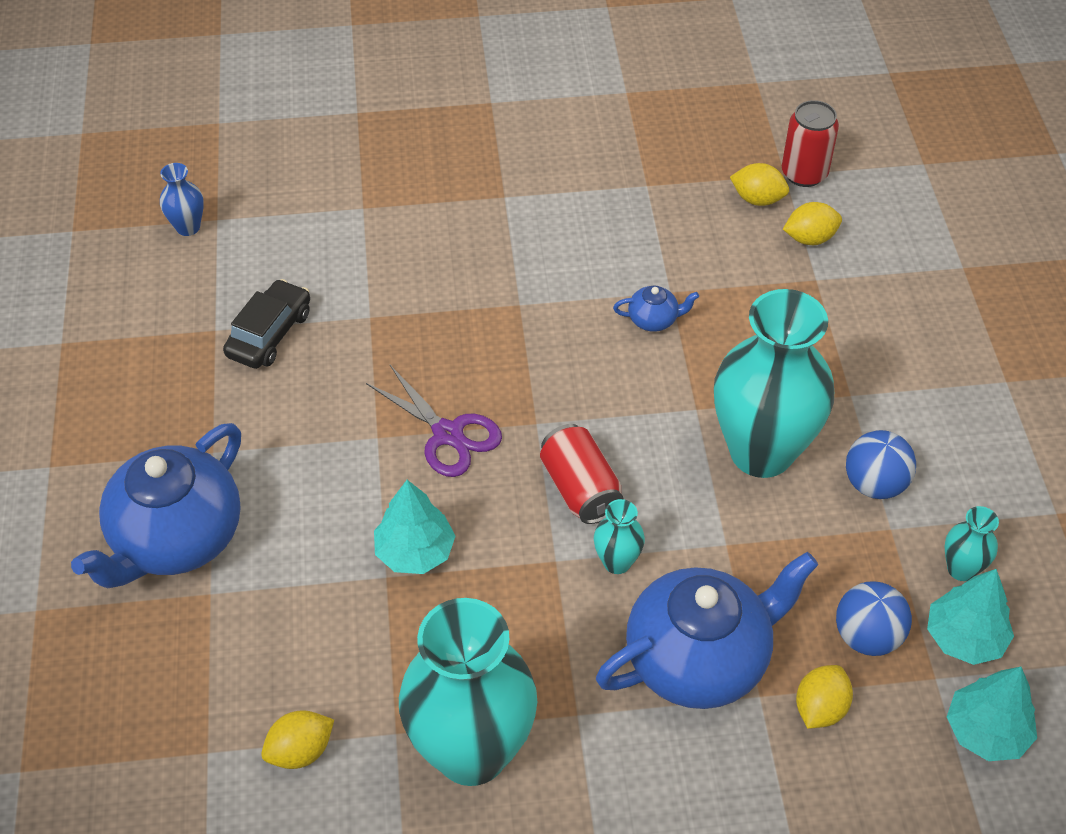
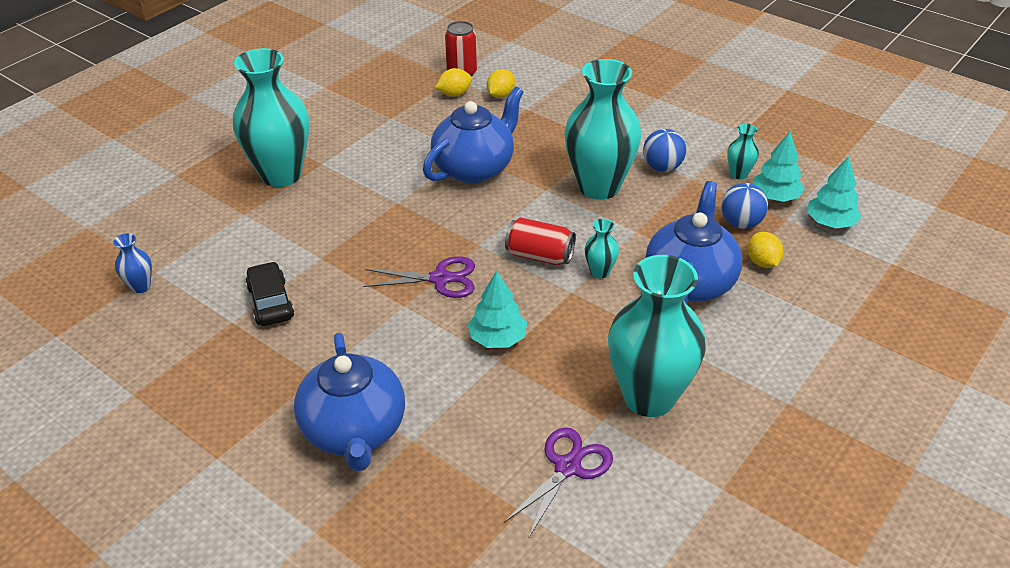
camera: 45 degrees left, 10 degrees down
yellow lemon [261,710,334,769] -> purple scissors [504,428,613,539]
blue teapot [613,286,699,332] -> blue teapot [423,87,524,183], size x2.43
none -> turquoise vase [233,48,309,187]

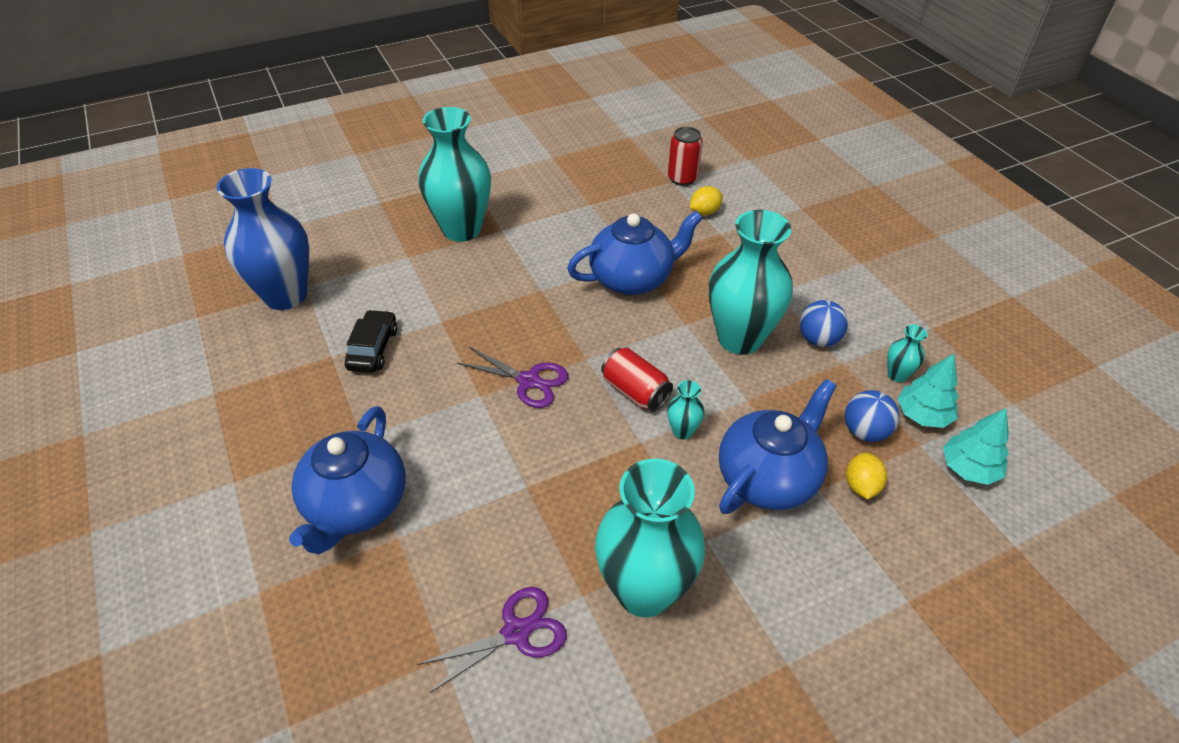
camera: 25 degrees right, 5 degrees up
blue vase [113,233,152,293] -> blue vase [217,168,309,310], size x2.40
yellow lemon [435,68,472,96] -> none
turquoise tree [468,271,527,348] -> none

